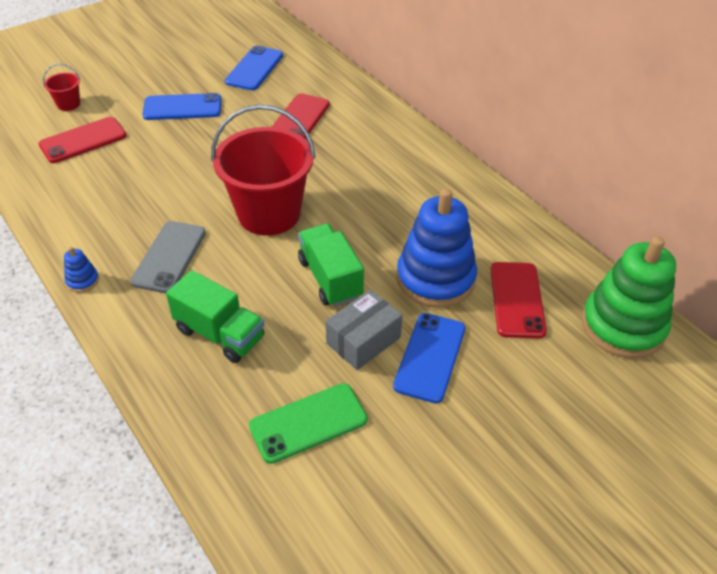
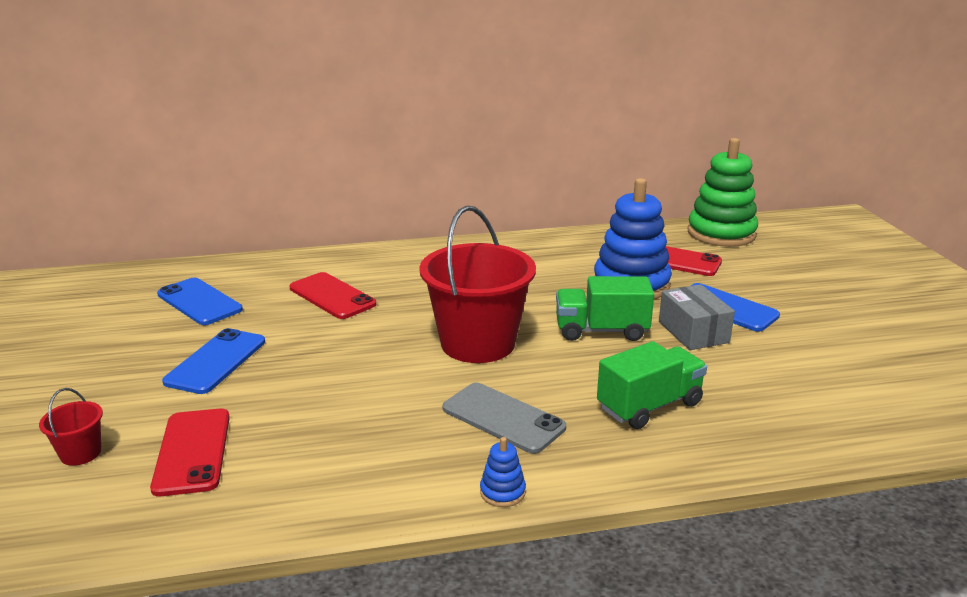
camera: 65 degrees left, 20 degrees down
green phone [249,383,367,464] -> none

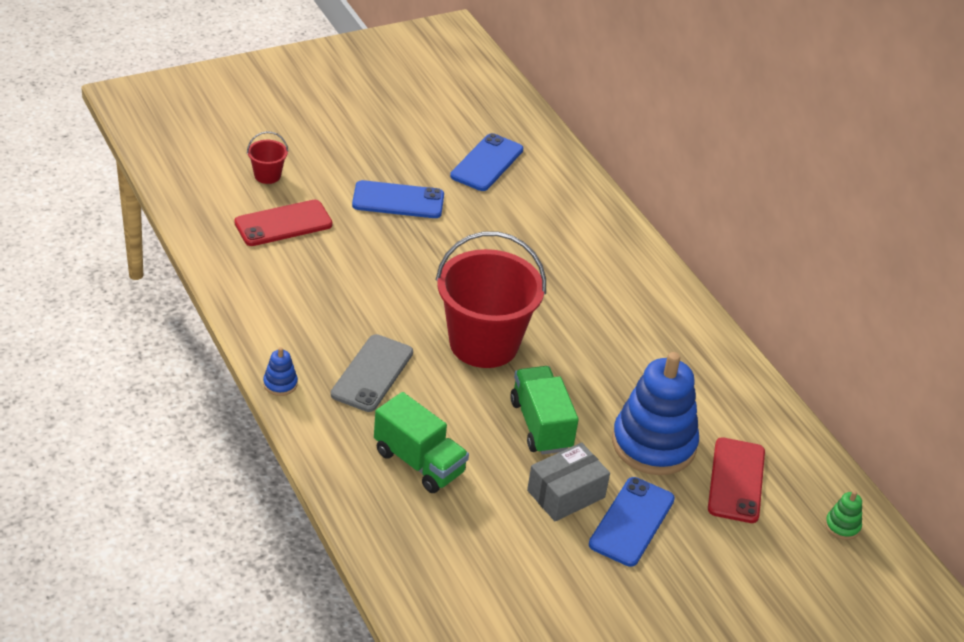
camera: 70 degrees right, 15 degrees up
red phone [289,272,376,319] -> none
green stacking toy [688,138,758,247] -> green stacking toy [825,491,862,540], size x0.40

